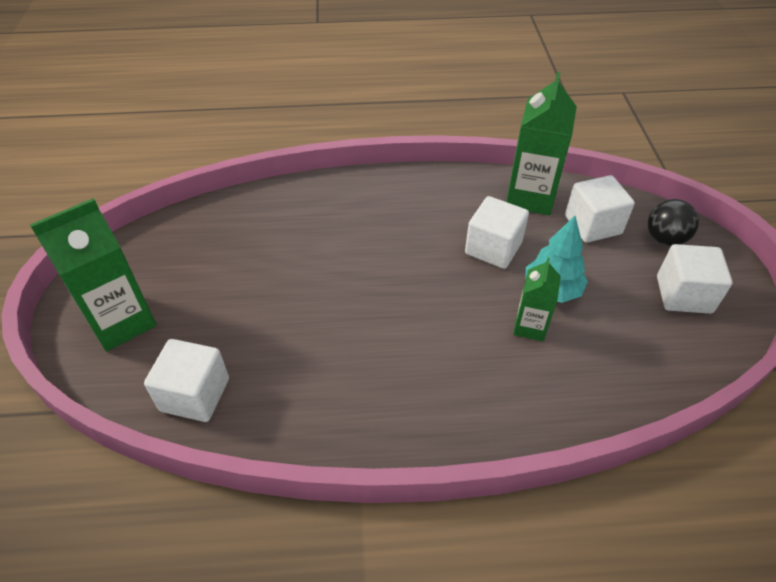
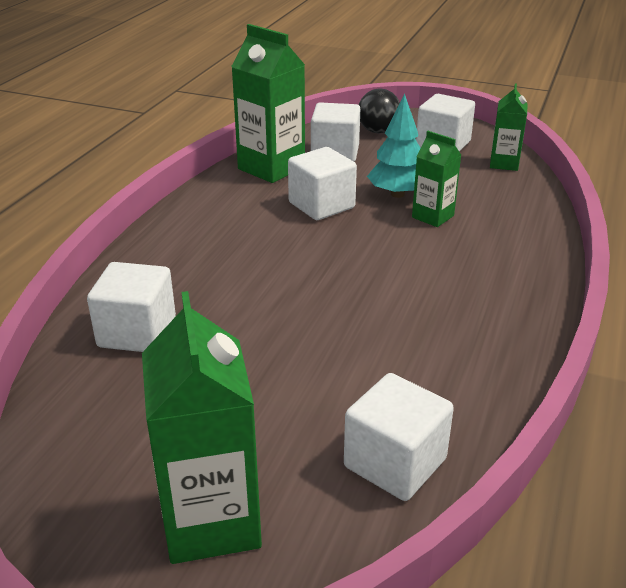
camera: 65 degrees left, 15 degrees down
none -> white cube [87,262,176,352]
none -> green carton [490,83,527,171]

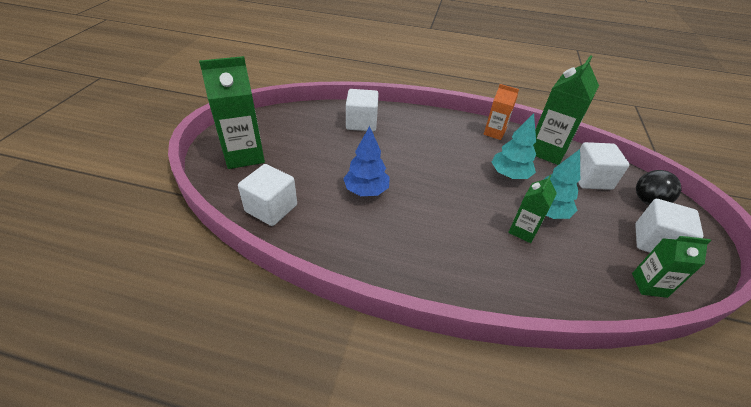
camera: 80 degrees right, 10 degrees up
white cube [288,147,357,220] -> turquoise tree [491,113,536,179]
none -> blue tree [343,126,390,196]
none -> orange carton [484,84,519,140]

